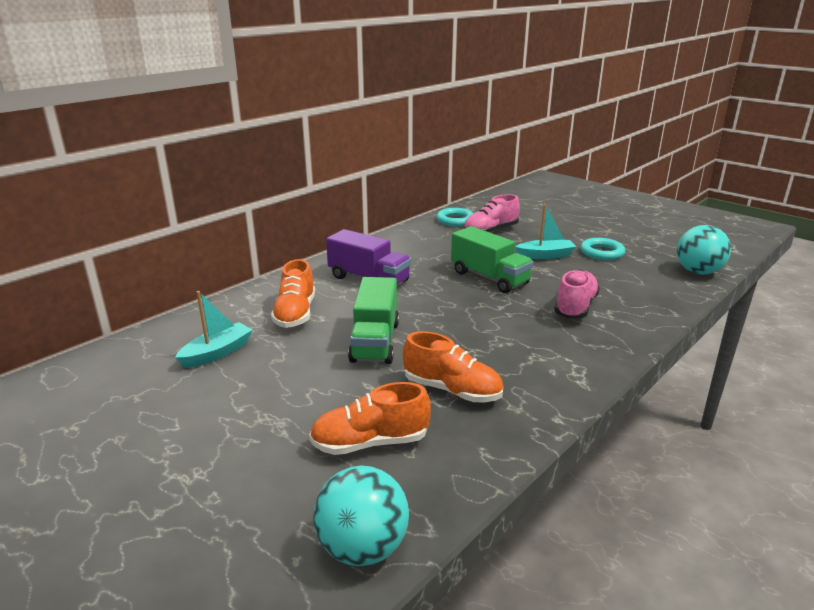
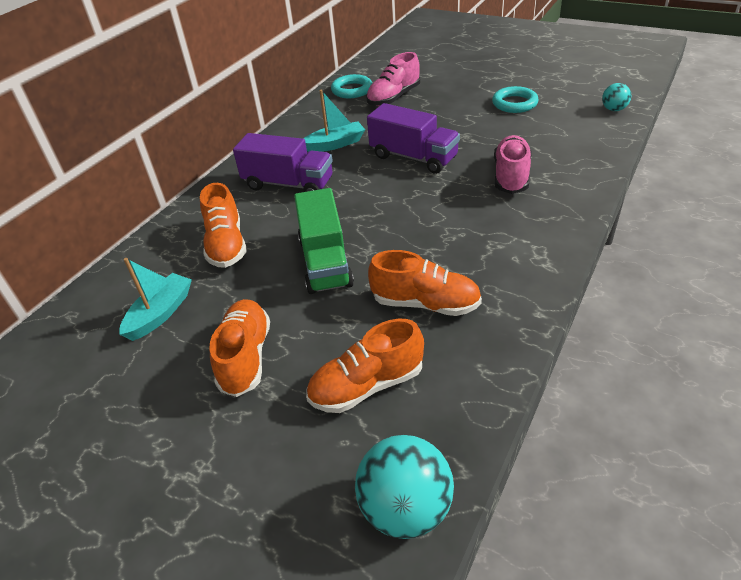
camera: 10 degrees left, 15 degrees up
green truck [451,226,533,293] -> purple truck [367,103,460,174]
turquoise boat [515,204,577,259] -> turquoise boat moved to [303,90,365,152]
turquoise ball [677,225,731,275] -> turquoise ball [602,83,631,111], size x0.54
none -> orange shoe [210,299,270,397]

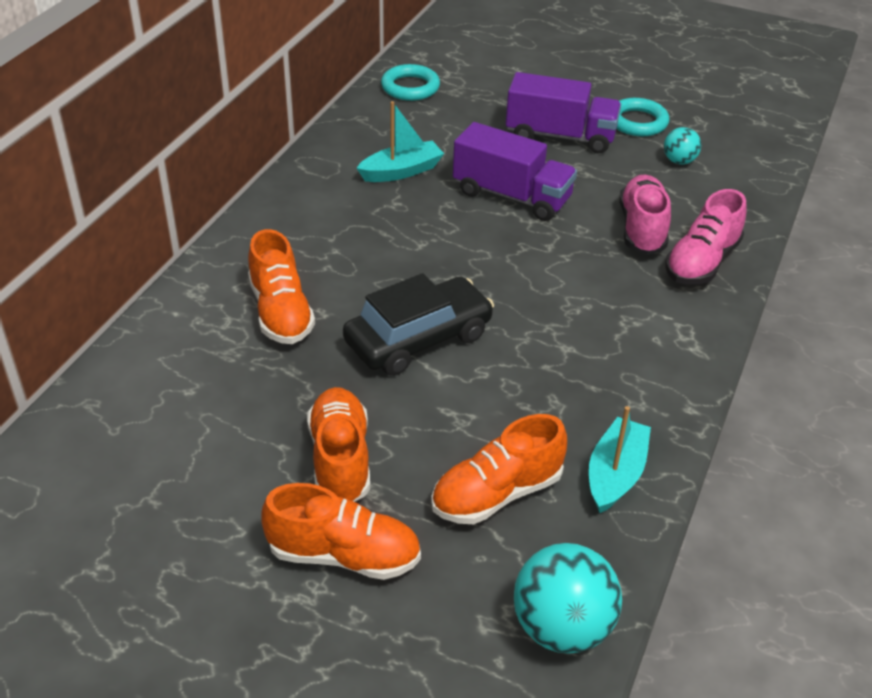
camera: 10 degrees left, 0 degrees up
turquoise boat [119,258,192,341] -> turquoise boat moved to [589,406,651,513]
purple truck [233,133,333,192] -> purple truck moved to [506,72,621,153]
green truck [294,188,354,294] -> black car [343,273,494,376]
pink shoe [366,52,420,106] -> pink shoe moved to [665,189,747,284]
orange shoe [368,250,482,316] -> orange shoe moved to [261,483,421,580]
turquoise ball [602,83,631,111] -> turquoise ball moved to [664,127,701,164]

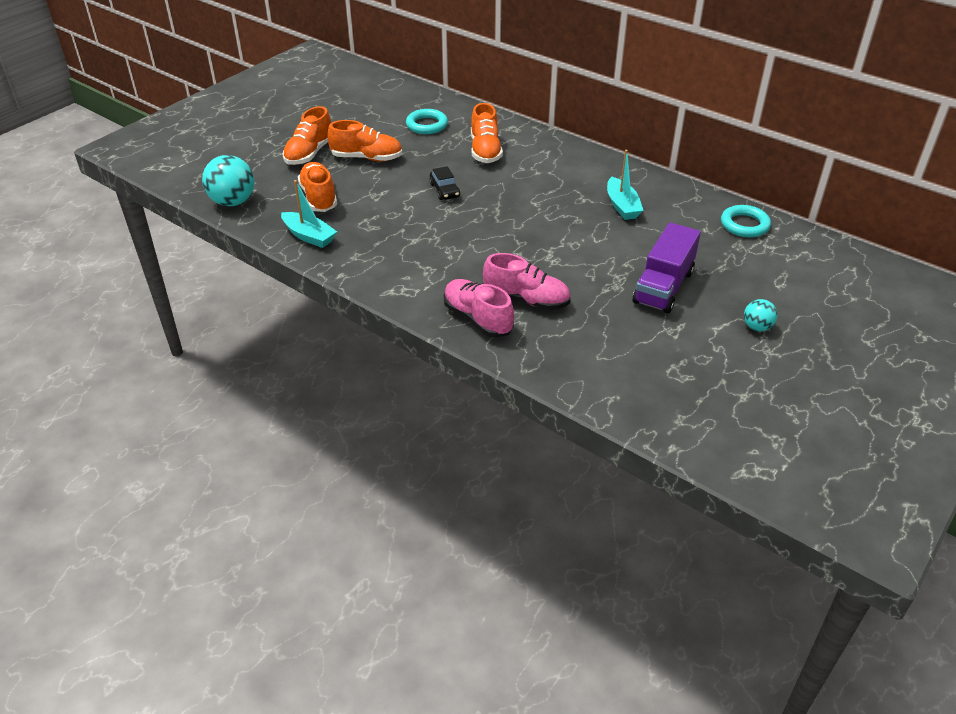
camera: 105 degrees right, 0 degrees up
orange shoe [248,229,315,344] -> orange shoe turned 90 degrees counterclockwise [471,103,503,163]
black car [343,273,494,376] -> black car [429,166,460,200], size x0.52
purple truck [453,122,577,221] -> none
turquoise ring [616,98,669,136] -> turquoise ring moved to [406,109,448,134]
turquoise ball [664,127,701,164] -> turquoise ball moved to [744,299,778,331]

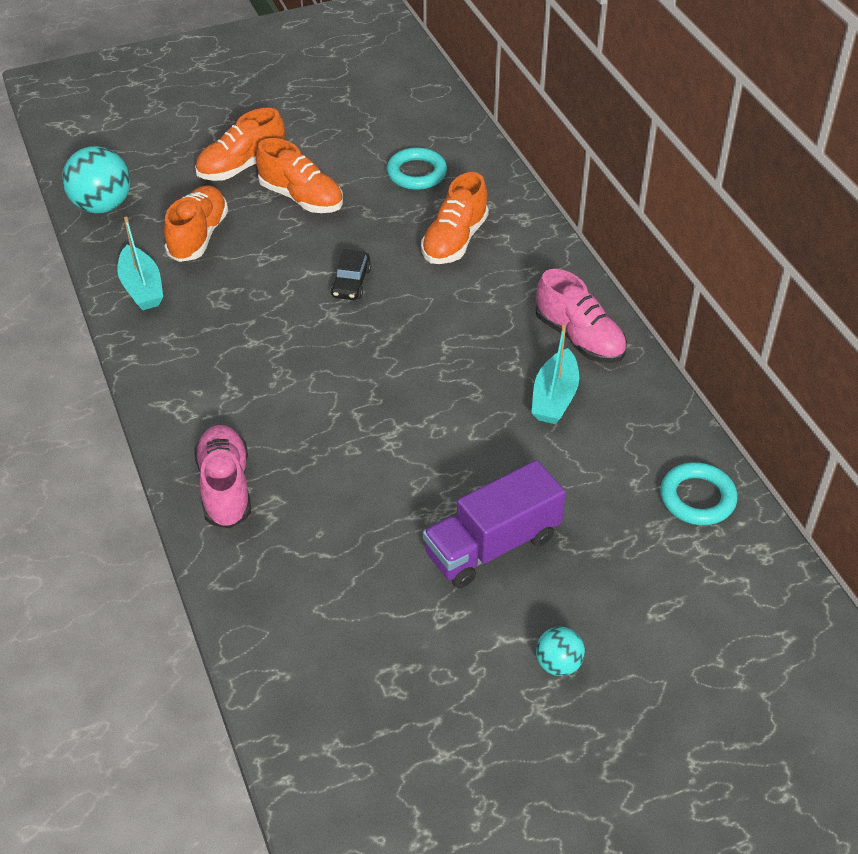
camera: 30 degrees right, 5 degrees up
pink shoe [483,253,571,310] -> pink shoe moved to [536,269,627,363]

